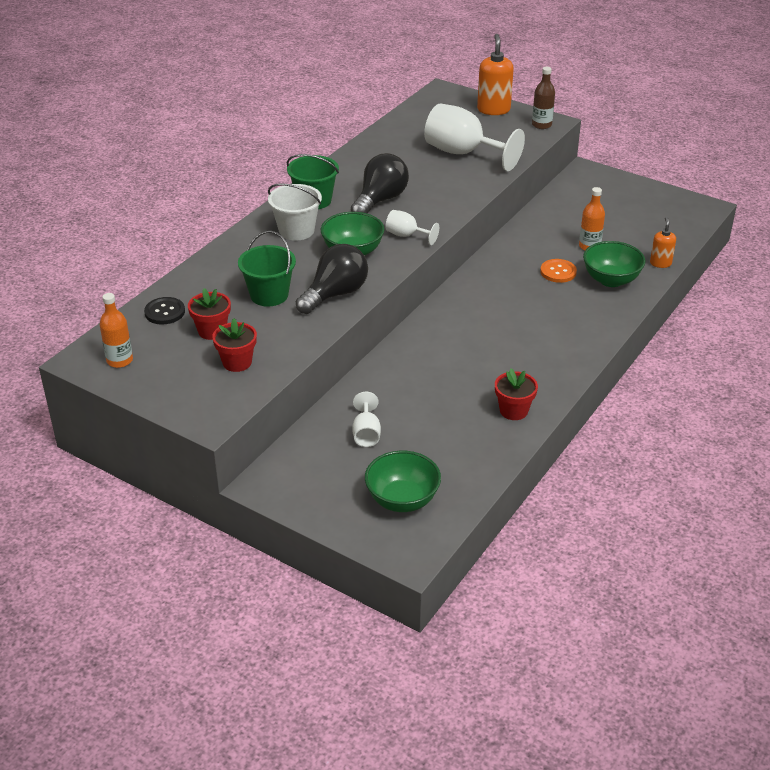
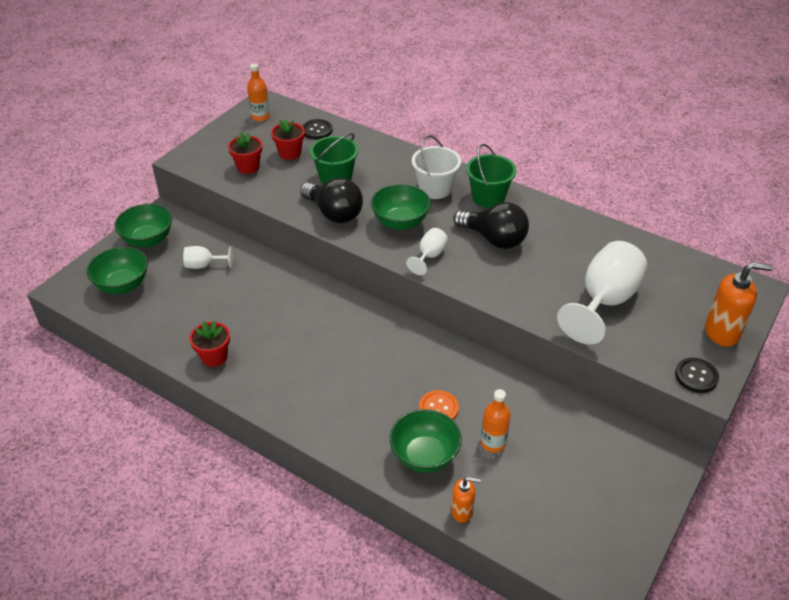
camera: 90 degrees right, 5 degrees up
brown bottle [532,67,555,129] -> black button [675,358,719,393]
none -> green bowl [115,204,172,247]

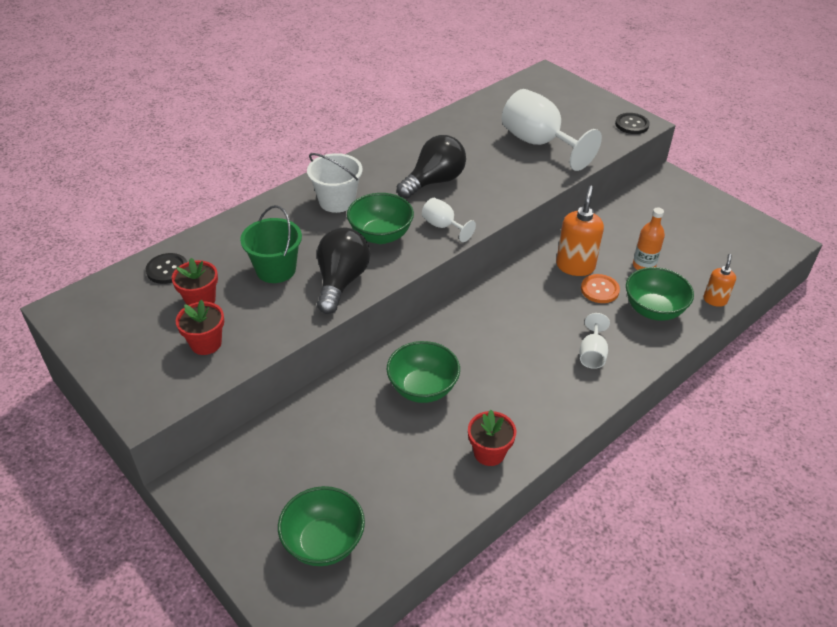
camera: 75 degrees left, 0 degrees up
green bowl [115,204,172,247] -> green bowl moved to [387,341,460,403]
white goblet [183,246,233,269] -> white goblet moved to [580,313,610,369]
orange bottle [247,63,270,121] -> none
black light bulb [300,178,363,223] -> black light bulb turned 45 degrees counterclockwise [317,228,370,314]
green bucket [466,144,516,208] -> none
orange soap dispenser [705,262,773,347] -> orange soap dispenser moved to [556,186,604,276]

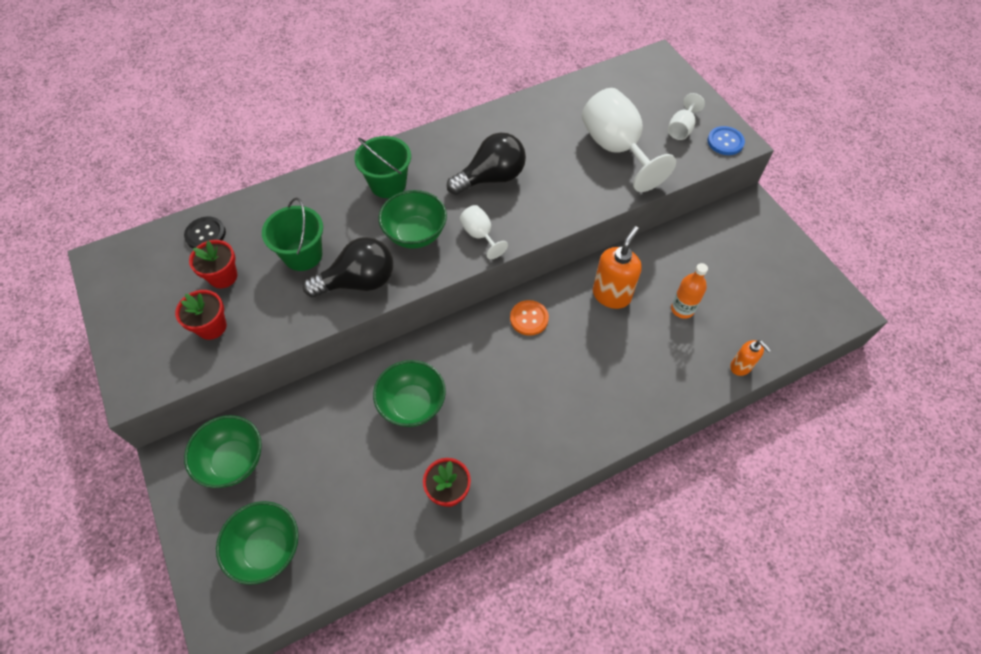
camera: 15 degrees right, 15 degrees up
white bucket [307,153,363,213] -> green bucket [354,136,411,198]
black light bulb [317,228,370,314] -> black light bulb turned 45 degrees clockwise [303,237,393,297]
white goblet [580,313,610,369] -> white goblet moved to [668,93,705,140]
orange button [581,274,620,303] -> orange button moved to [510,300,549,336]
black button [615,113,650,134] -> blue button [707,126,745,155]
green bowl [626,267,694,321] -> green bowl moved to [184,415,262,488]
orange soap dispenser [704,254,736,307] -> orange soap dispenser turned 105 degrees clockwise [730,340,771,376]

